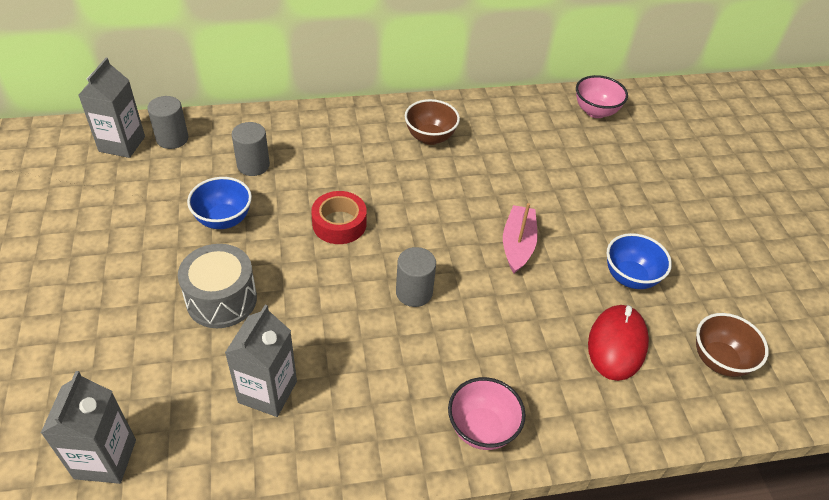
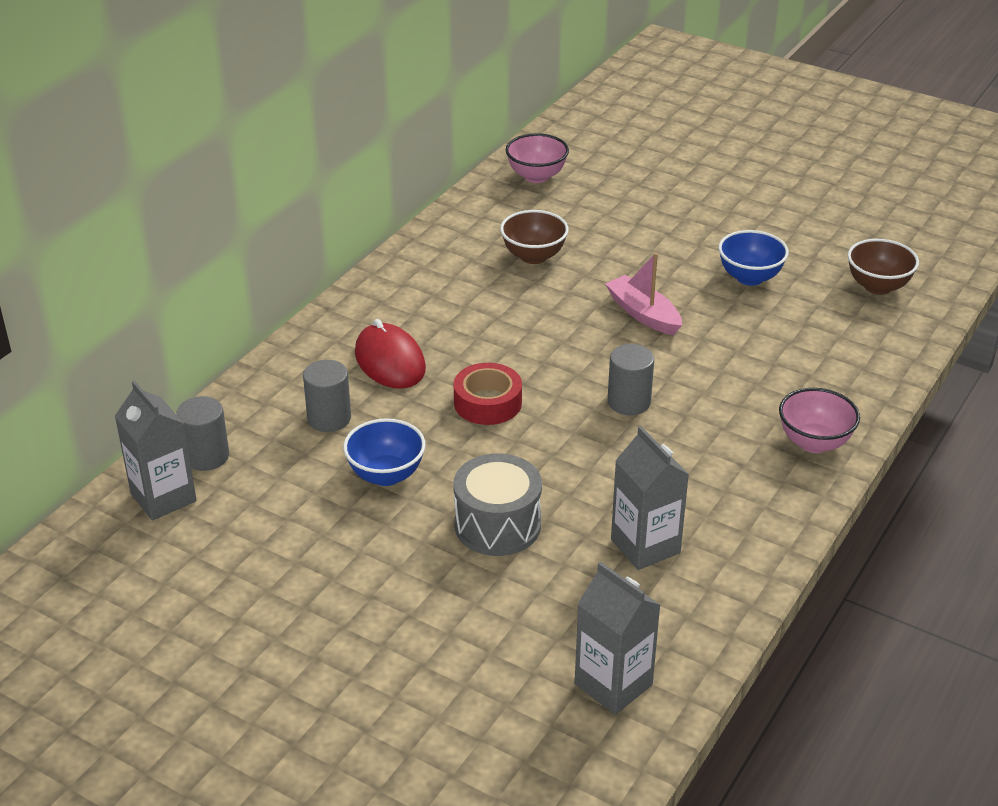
camera: 45 degrees left, 10 degrees down
brown bowl [405,99,460,145] -> brown bowl moved to [500,210,569,264]
red mouse [588,305,649,381] -> red mouse moved to [355,319,426,389]

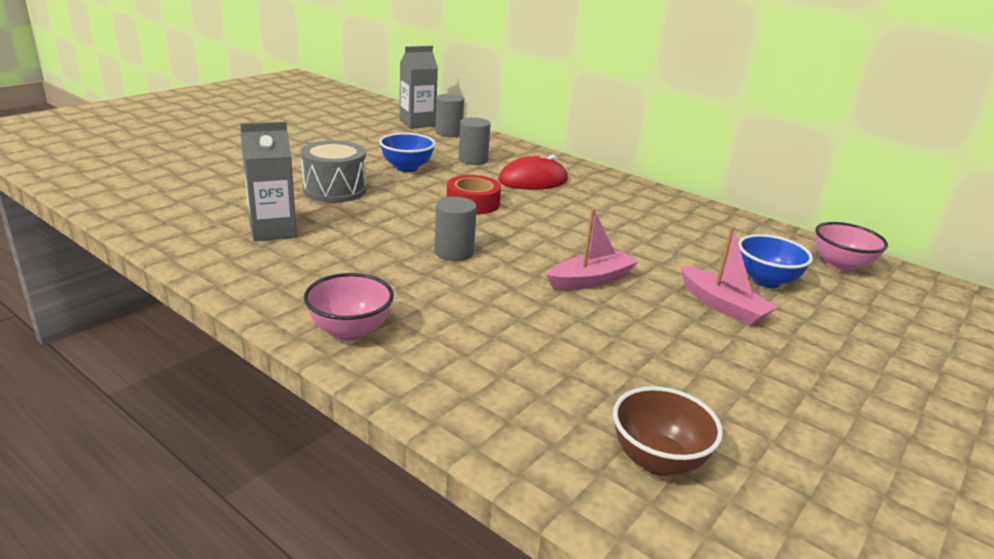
camera: 95 degrees right, 10 degrees down
brown bowl [500,210,569,264] -> none
grey carton [575,562,660,715] -> none
blue bowl [718,230,789,286] -> blue bowl moved to [738,234,813,288]
none -> pink boat [681,226,778,326]

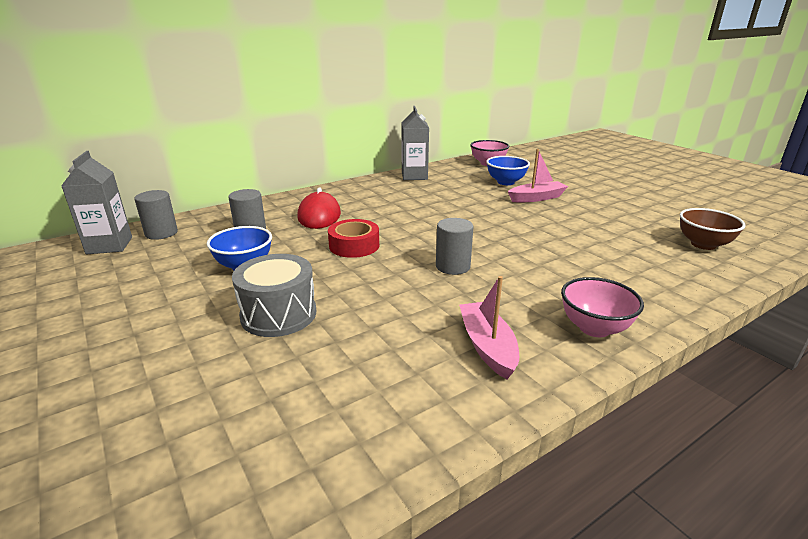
camera: 70 degrees left, 0 degrees up
grey carton [240,122,297,241] -> grey carton moved to [402,106,429,180]
pink boat [547,208,638,290] -> pink boat moved to [459,276,519,379]

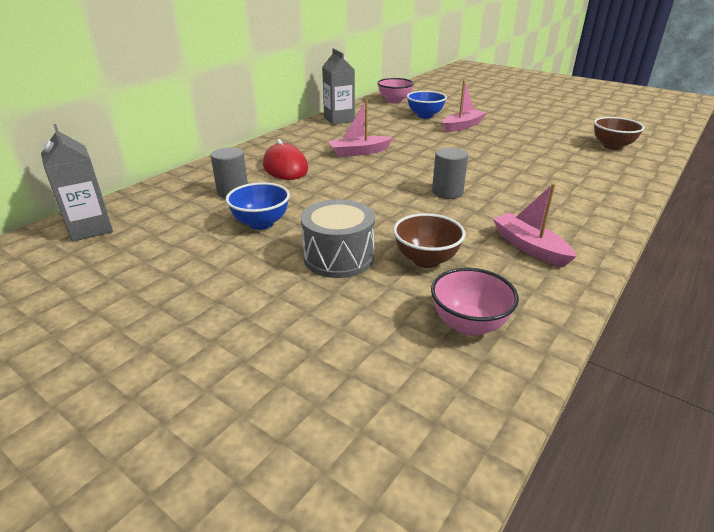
camera: 20 degrees left, 5 degrees up
grey cylinder [134,190,178,240] -> none
red tape [328,219,379,258] -> none
pink bowl [561,277,644,337] -> pink bowl moved to [431,268,519,336]
none -> pink boat [328,100,393,157]
none -> brown bowl [393,213,465,268]

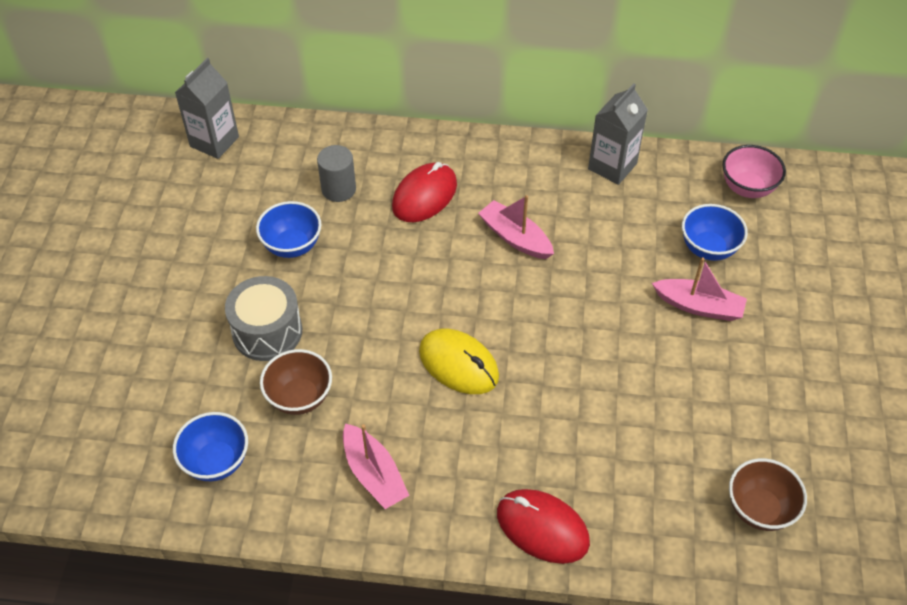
camera: 60 degrees right, 20 degrees up
pink bowl [431,268,519,336] -> blue bowl [173,412,248,481]
grey cylinder [432,147,468,199] -> yellow mouse [419,329,499,394]
pink boat [493,183,576,267] -> pink boat turned 120 degrees clockwise [343,423,409,509]
none -> red mouse [497,489,590,564]

